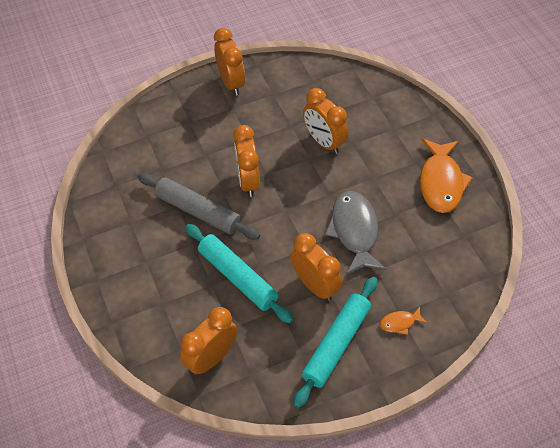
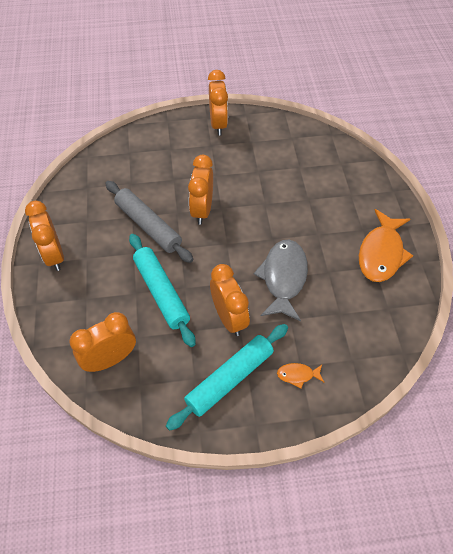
camera: 15 degrees right, 0 degrees up
orange clock [303,88,348,154] -> orange clock moved to [25,201,64,271]

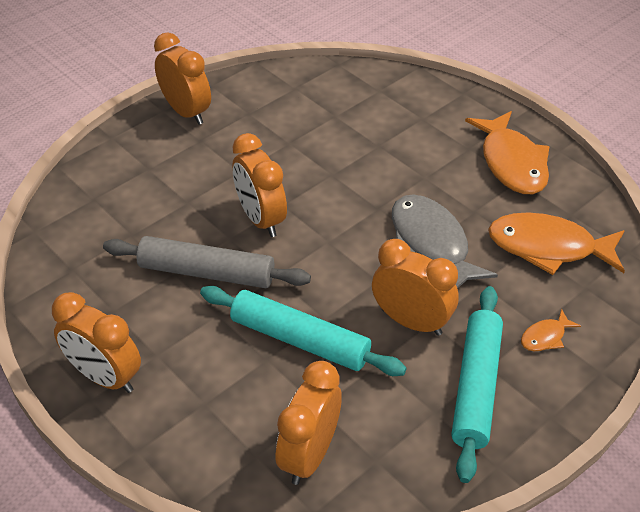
camera: 35 degrees left, 10 degrees down
none -> orange fish [488,212,625,275]

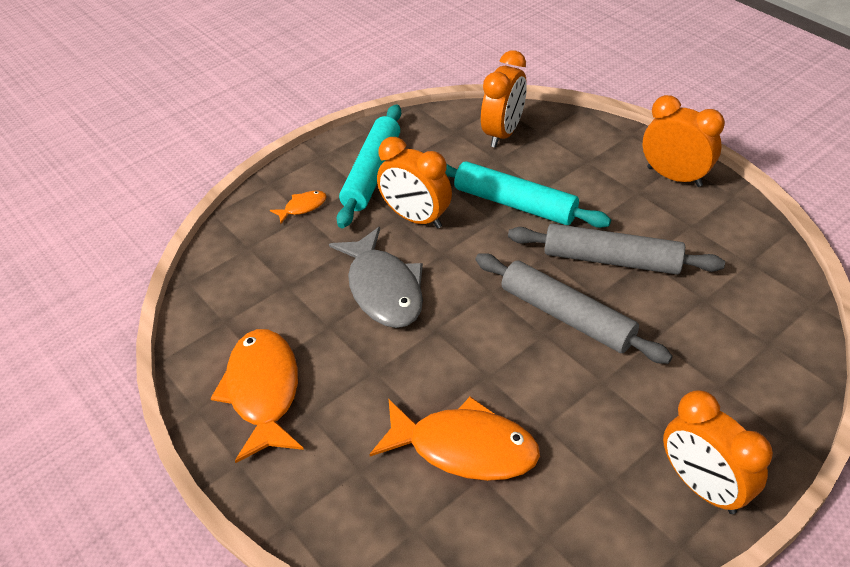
camera: 175 degrees left, 0 degrees up
orange clock [232,133,287,237] -> grey rolling pin [475,253,673,364]
orange fish [488,212,625,275] -> orange fish moved to [369,396,540,481]

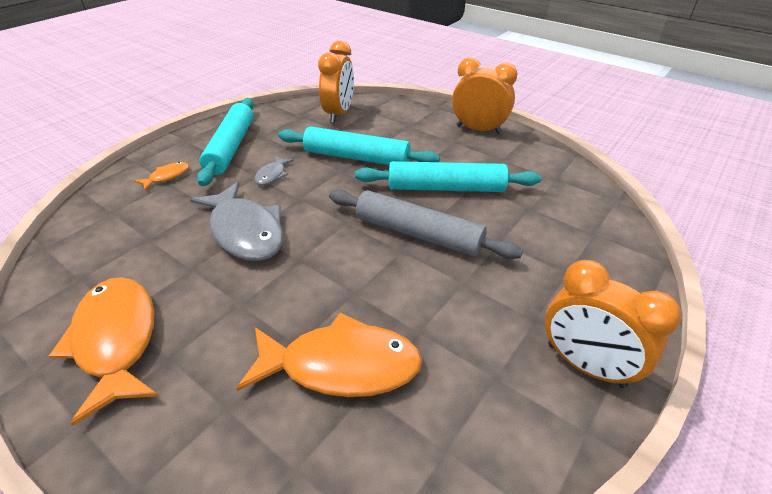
camera: 15 degrees left, 5 degrees down
orange clock [377,137,452,229] -> grey fish [255,156,294,185]
grey rolling pin [508,223,725,275] -> turquoise rolling pin [355,161,541,192]

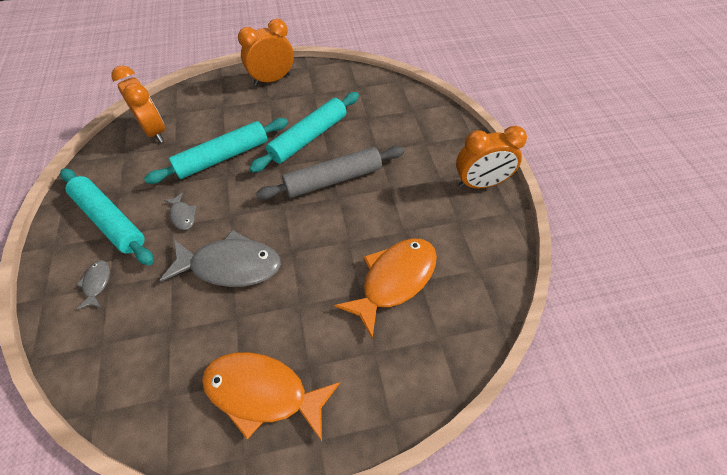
camera: 50 degrees left, 15 degrees up
orange fish [134,162,189,190] -> grey fish [77,260,110,310]

